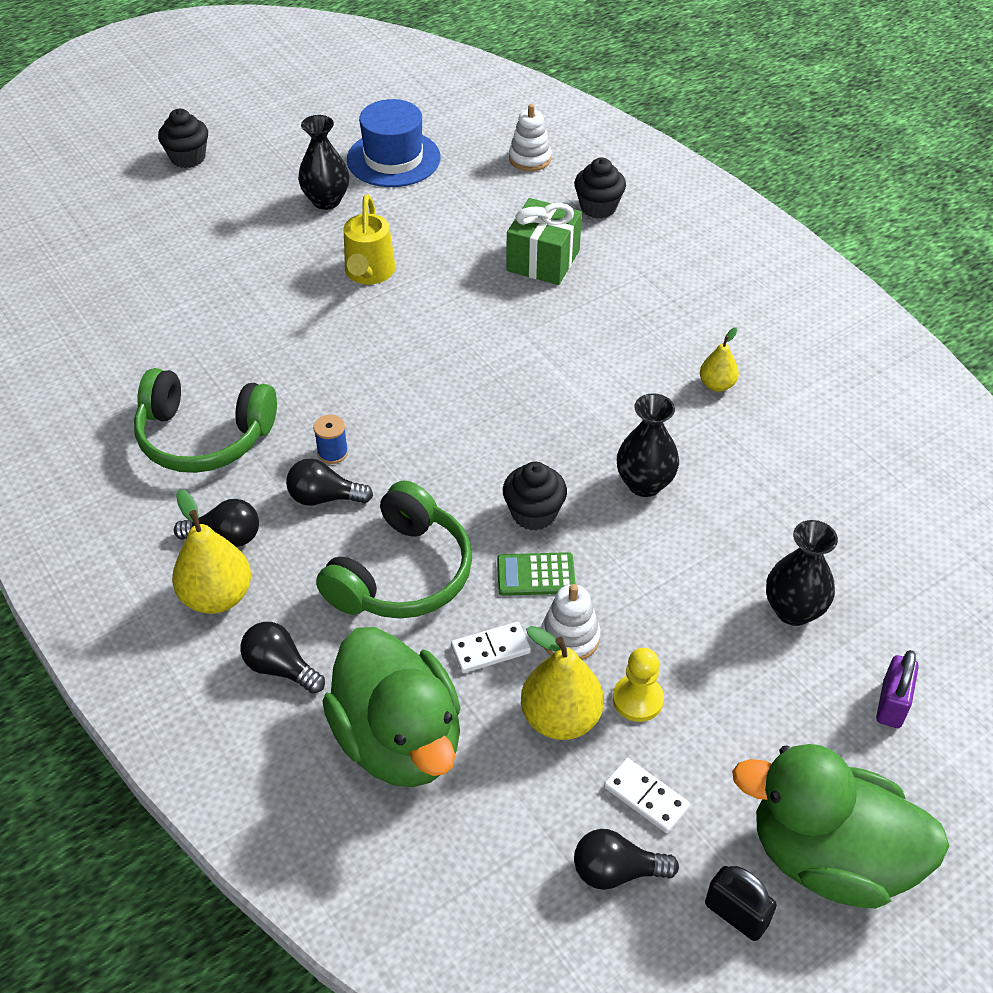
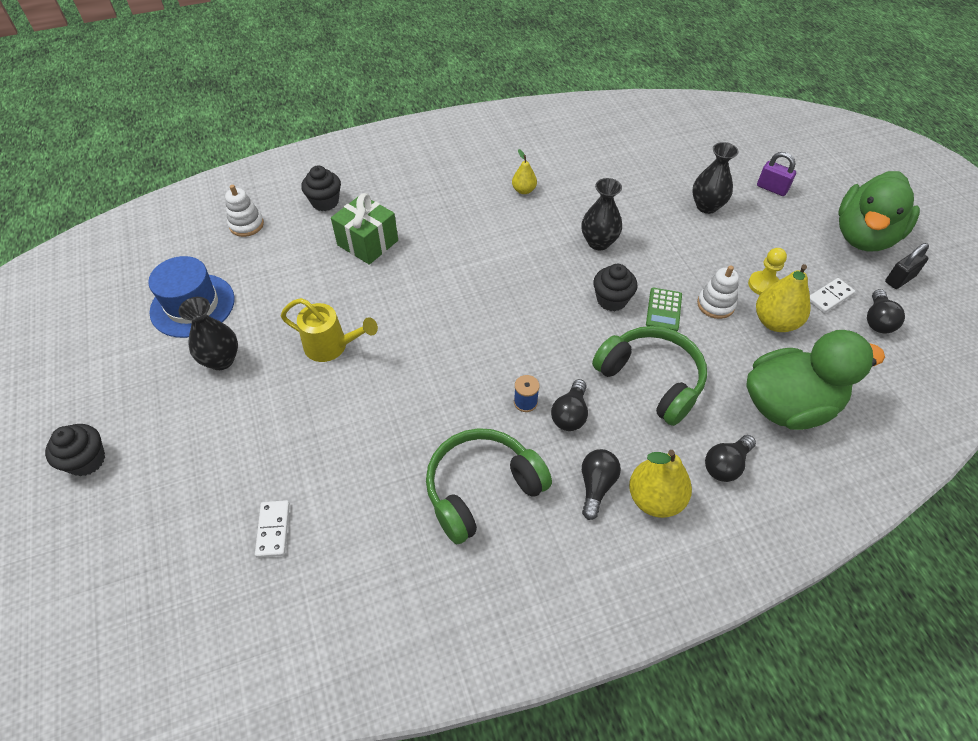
camera: 75 degrees left, 5 degrees up
green headphones [134,368,277,473] -> green headphones turned 150 degrees counterclockwise [426,428,552,544]
white domino [451,622,531,673] -> white domino moved to [255,500,290,558]

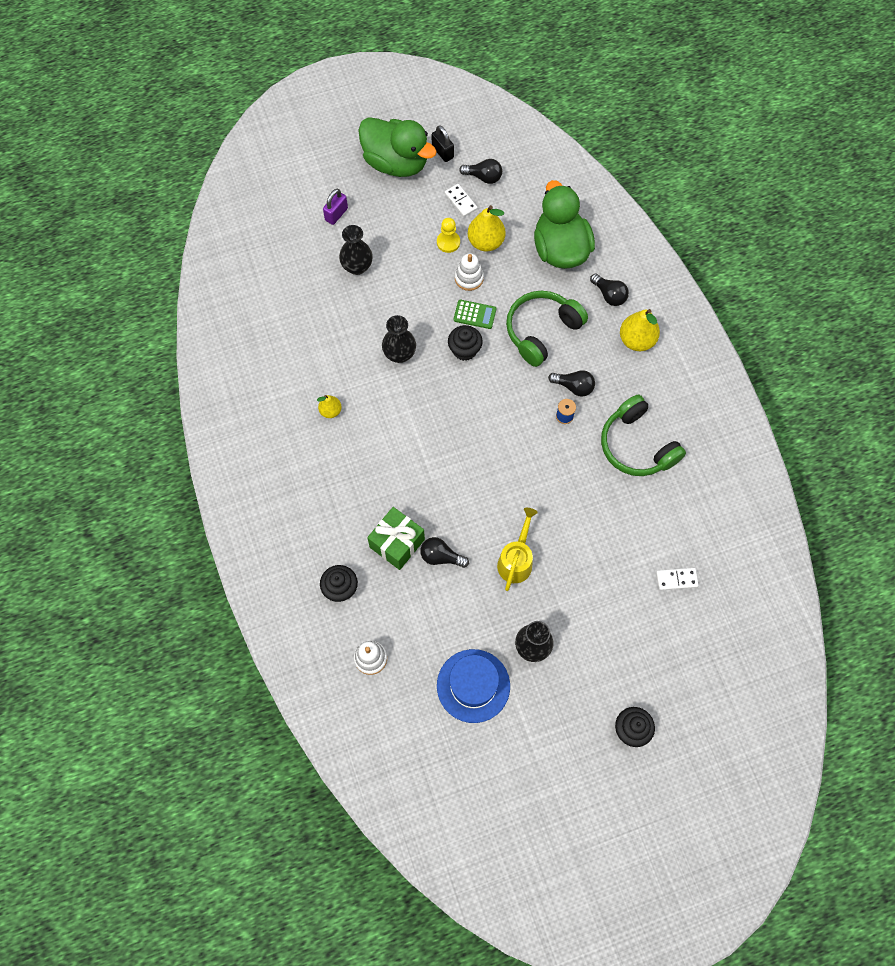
camera: 90 degrees left, 15 degrees up
black light bulb [582,449,621,520] -> black light bulb moved to [420,537,469,568]

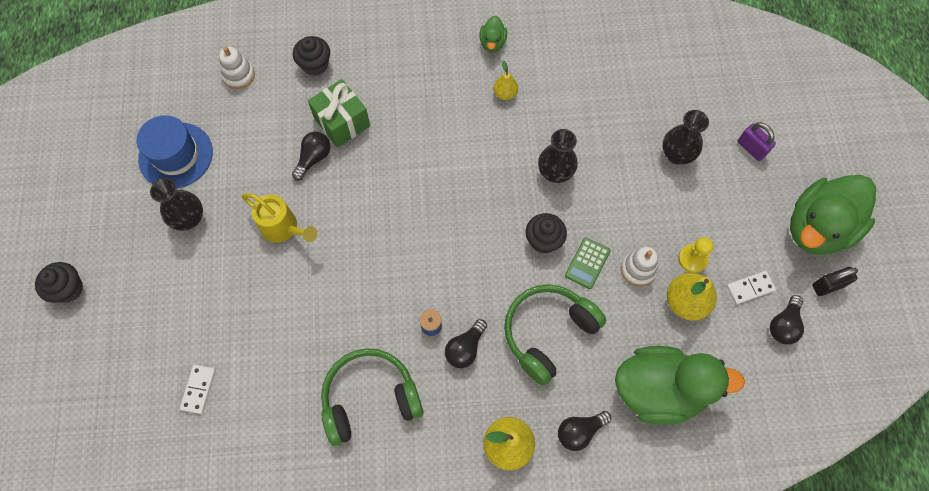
camera: 105 degrees right, 0 degrees up
green headphones [506,291,588,367] -> green headphones turned 105 degrees counterclockwise [504,284,606,386]
none -> green duck [479,16,507,53]

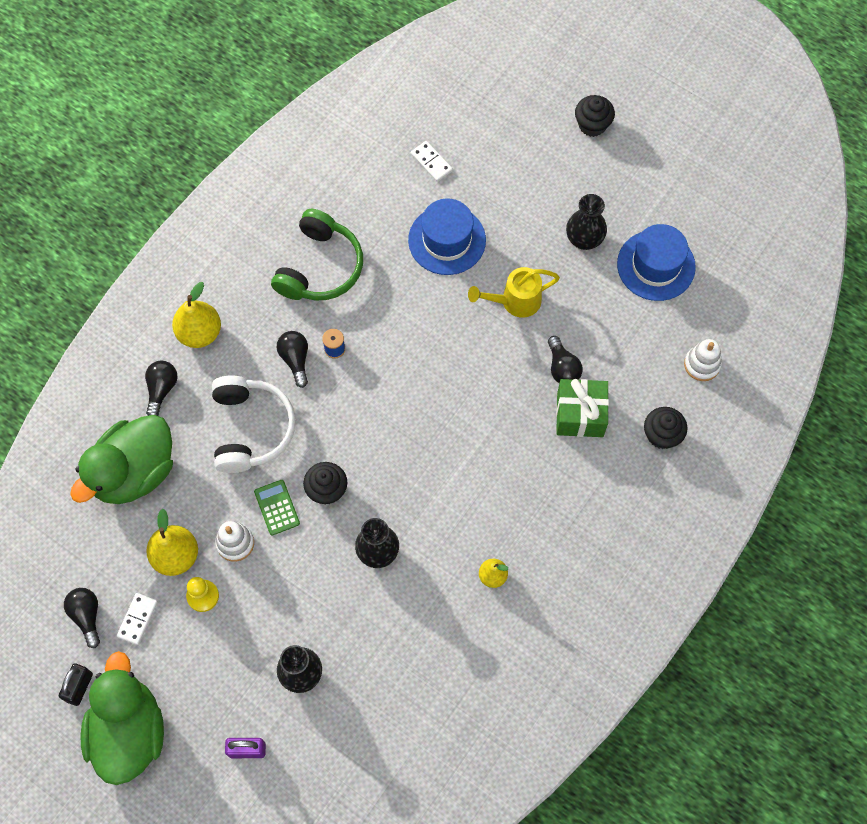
camera: 130 degrees right, 0 degrees up
green duck [479,16,507,53] -> none
green headphones [504,284,606,386] -> white headphones [212,375,296,473]
none -> blue hat [408,198,486,275]

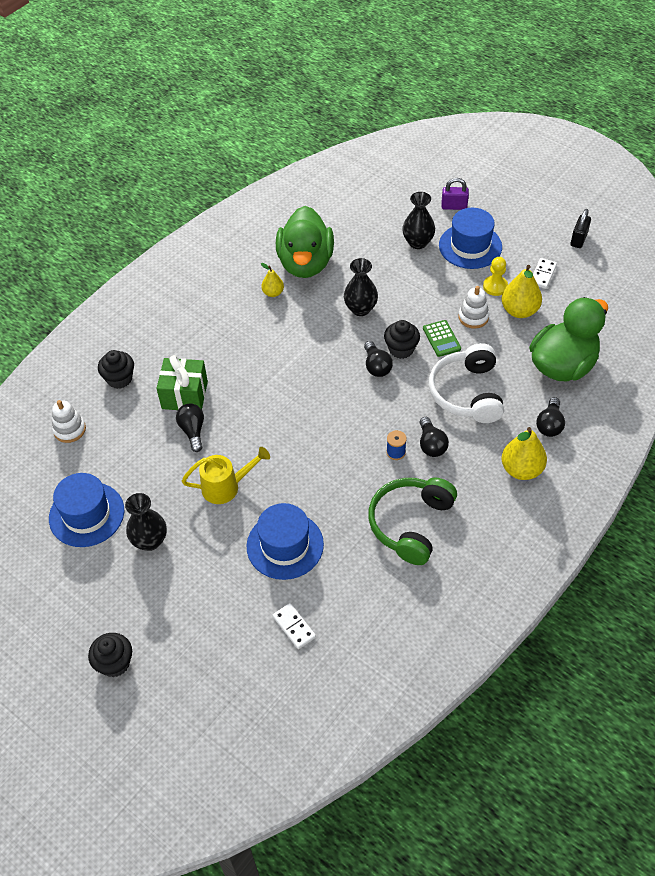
camera: 175 degrees left, 15 degrees down
black light bulb [64,588,100,648] -> black light bulb moved to [364,341,393,377]
green duck [81,651,164,785] -> green duck moved to [276,206,334,278]
none -> blue hat [439,208,502,269]

